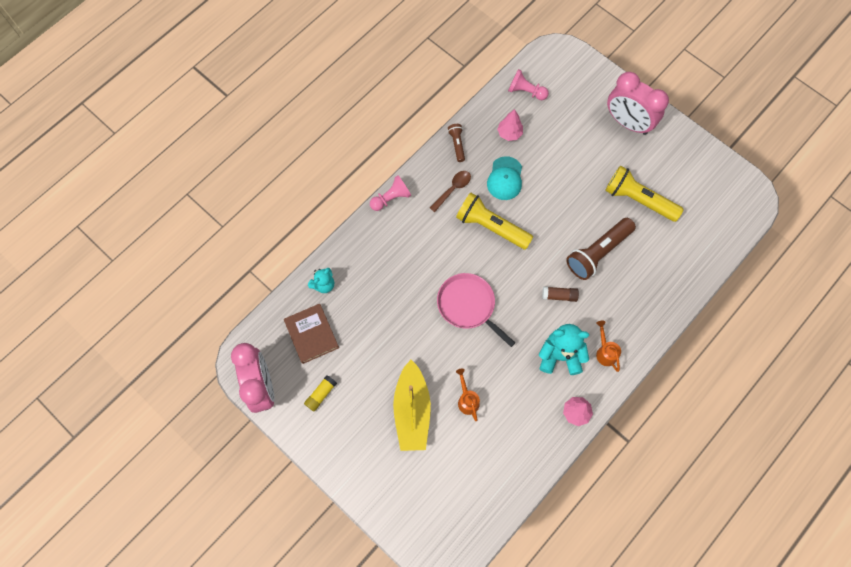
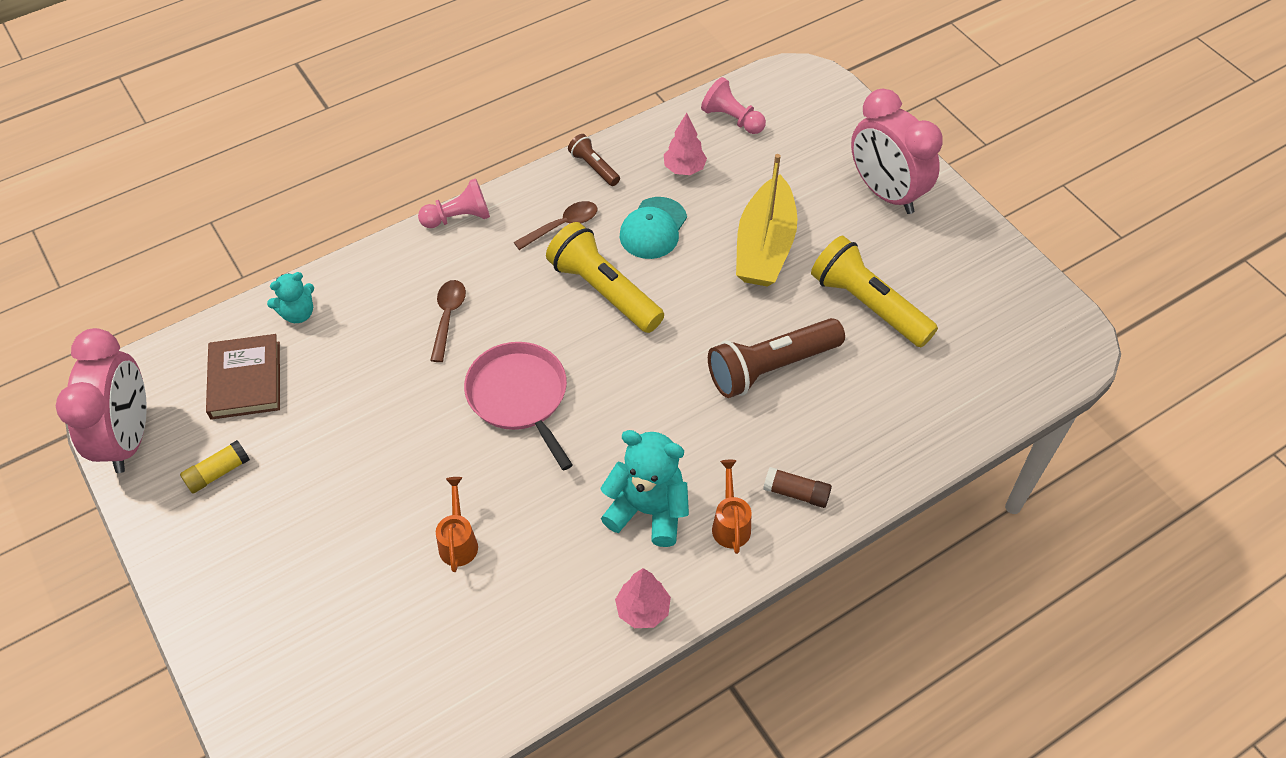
camera: 15 degrees right, 15 degrees down
yellow boat [393,360,431,451] -> yellow boat moved to [736,154,797,287]
brown flashlight [448,124,465,162] -> brown flashlight turned 45 degrees counterclockwise [568,134,620,186]
brown glue stick [542,286,579,302] -> brown glue stick moved to [763,467,832,508]
none -> brown spoon [430,280,466,362]

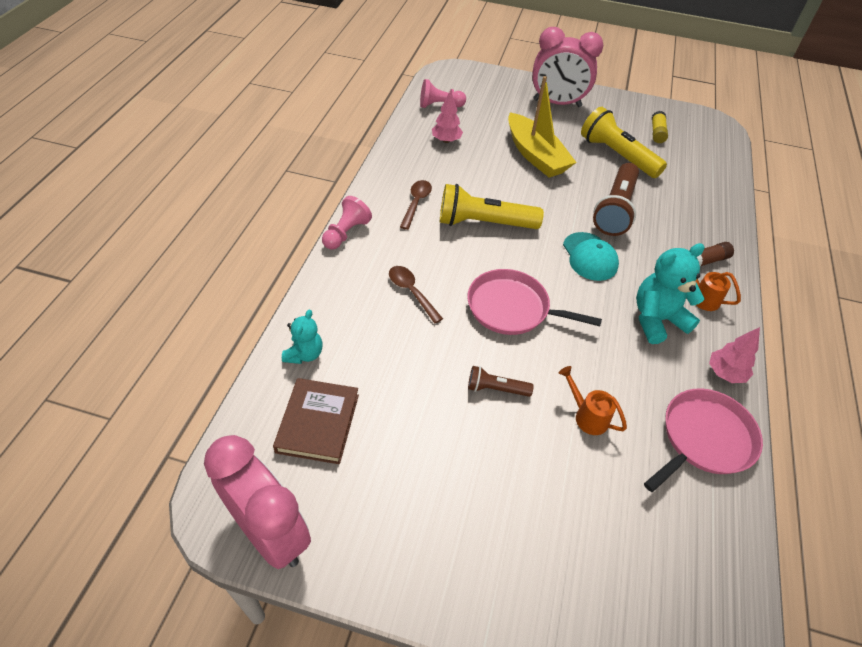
camera: 45 degrees left, 5 degrees down
yellow glue stick [180,440,250,494] -> yellow glue stick moved to [652,111,668,143]
brown book [206,334,280,420] -> brown book turned 60 degrees clockwise [273,378,359,464]
brown flashlight [568,134,620,186] -> brown flashlight moved to [468,366,534,397]
turquoise cap [620,197,687,259] -> turquoise cap moved to [563,232,619,281]
yellow flashlight [811,236,938,347] -> yellow flashlight turned 45 degrees clockwise [581,107,667,178]
none -> pink pan [644,388,763,492]

